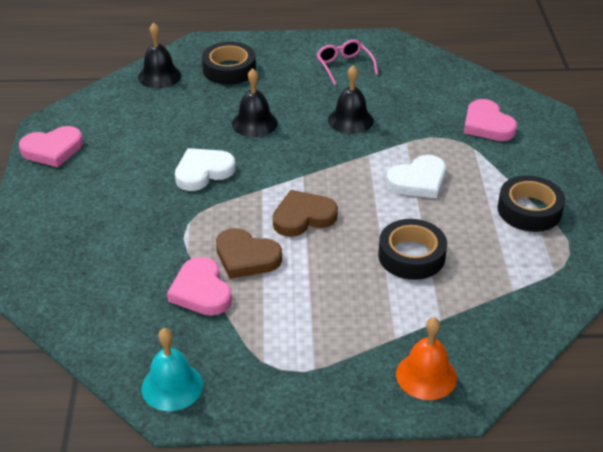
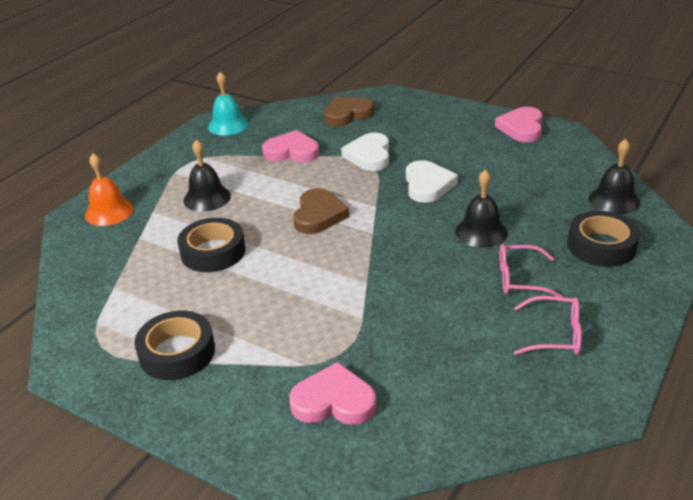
camera: 125 degrees right, 5 degrees down
brown heart [216,228,282,279] -> brown heart moved to [324,97,374,126]
black bell [328,65,374,134] -> black bell moved to [184,140,231,212]
white heart [386,155,446,199] -> white heart moved to [341,133,389,171]
none -> pink glasses [500,244,563,297]

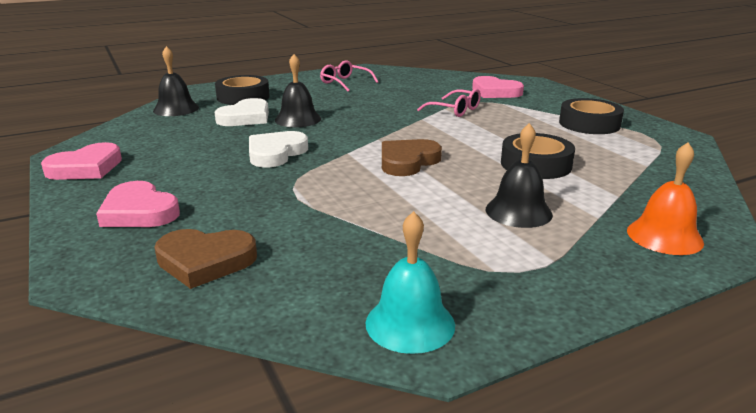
camera: 150 degrees left, 10 degrees down
pink heart [262,130,319,162] -> pink heart moved to [96,181,180,227]
white heart [341,133,389,171] -> white heart moved to [214,98,269,126]
pink glasses [500,244,563,297] -> pink glasses moved to [417,88,481,117]

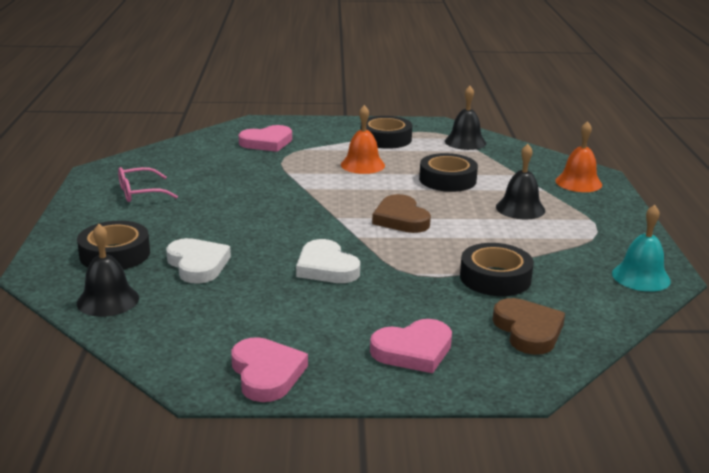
camera: 65 degrees left, 0 degrees up
brown heart [154,229,257,289] -> brown heart turned 45 degrees counterclockwise [492,298,565,355]
black bell [275,54,321,127] -> black bell moved to [445,86,486,150]
pink glasses [417,88,481,117] -> none
none -> orange bell [341,105,385,174]
none -> black tape [460,243,534,296]

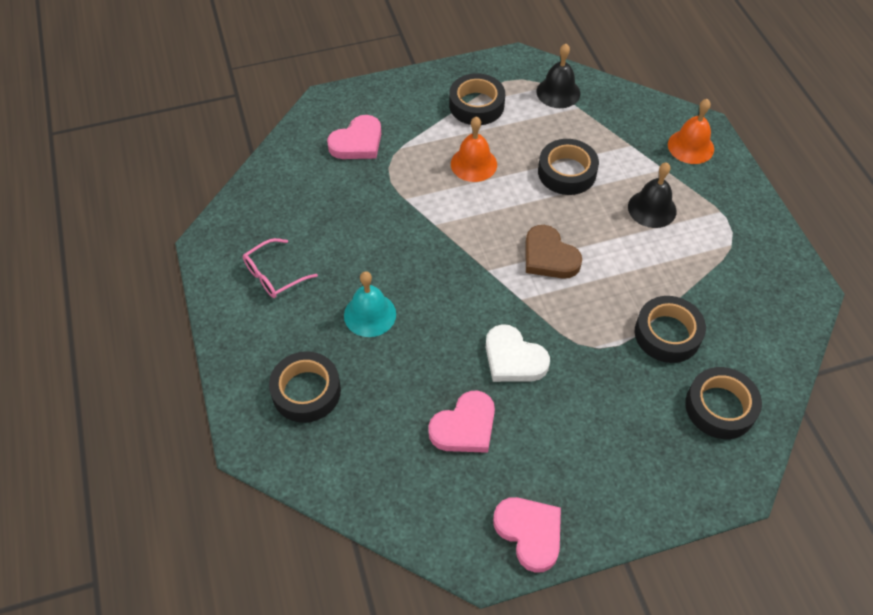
camera: 15 degrees left, 30 degrees up
black bell [77,224,139,317] -> none
white heart [166,238,231,284] -> none
pink heart [370,319,452,373] -> pink heart moved to [428,391,495,453]
brown heart [492,298,565,355] -> black tape [685,367,762,439]
turquoise bell [612,205,671,292] -> turquoise bell moved to [344,271,396,337]

